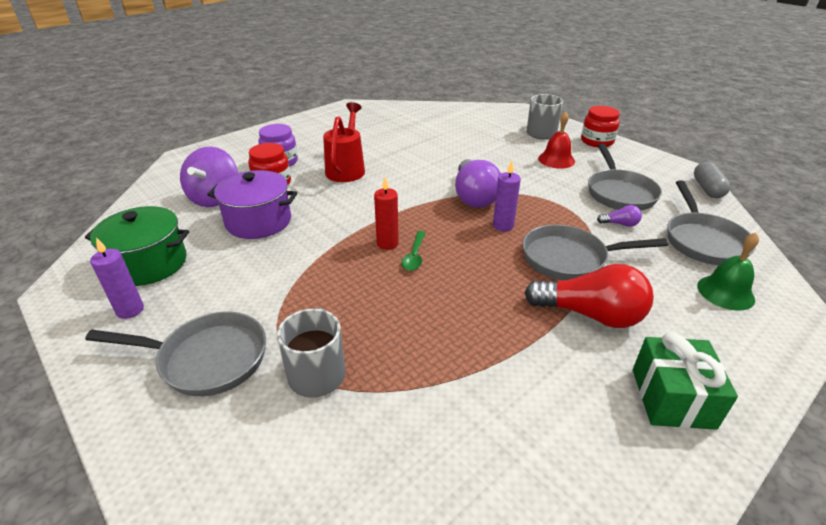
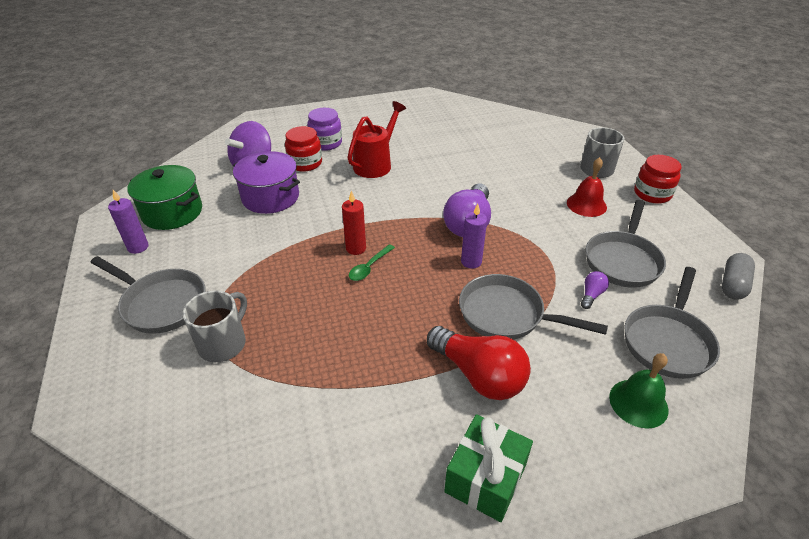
camera: 25 degrees right, 5 degrees up
purple light bulb [597,205,642,227] -> purple light bulb turned 90 degrees counterclockwise [581,271,609,309]

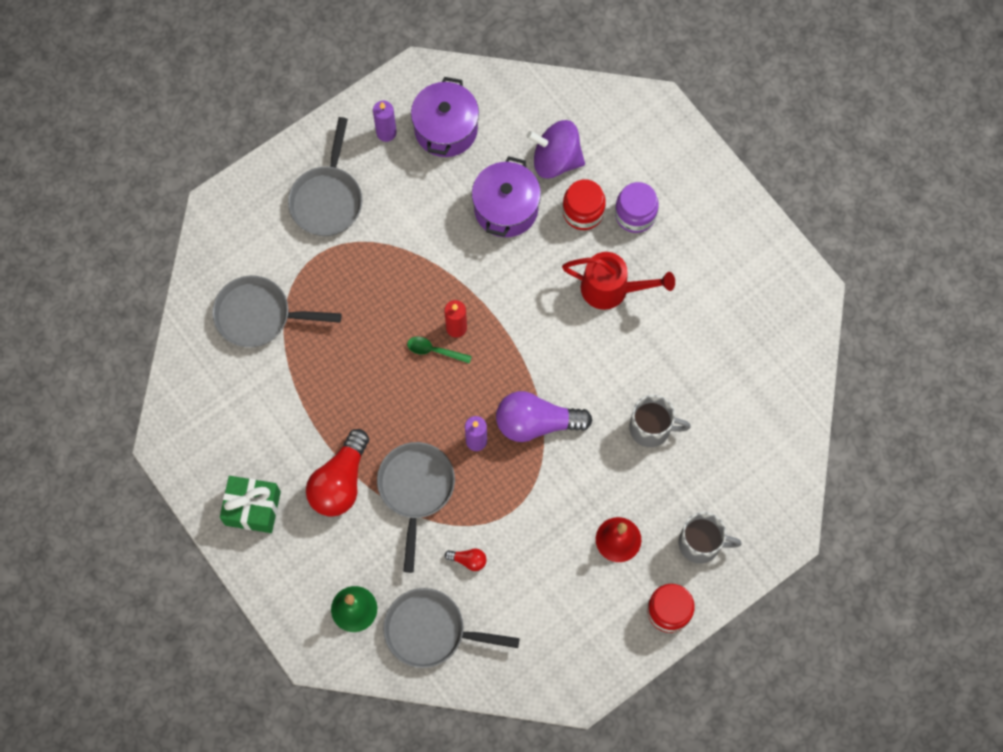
camera: 70 degrees right, 30 degrees up
green pot [127,165,202,230] -> purple pot [411,77,479,157]
grey mug [183,290,247,362] -> grey mug moved to [629,395,691,447]
purple light bulb [581,271,609,309] -> red light bulb [444,548,487,571]
grey pan [586,200,666,288] -> grey pan moved to [212,276,342,347]
grey capsule [722,253,755,300] -> none

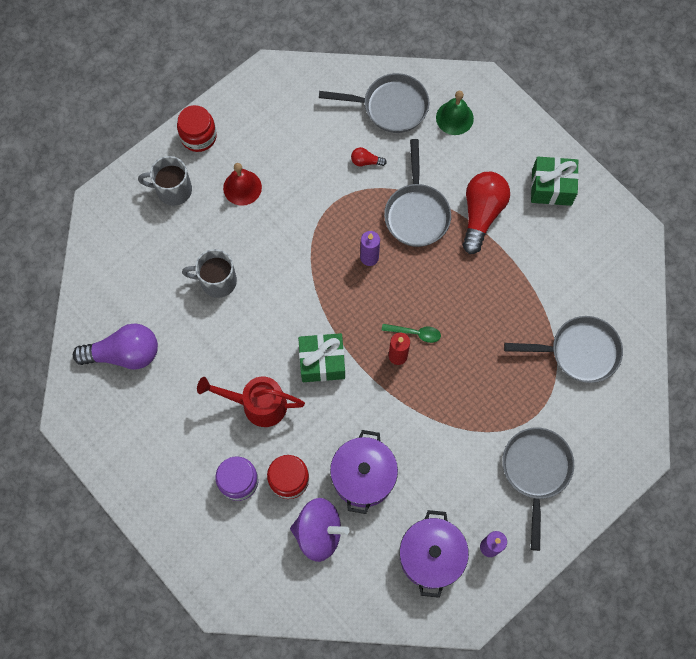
camera: 175 degrees right, 0 degrees up
purple light bulb [496,391,593,442] -> purple light bulb moved to [73,323,158,370]
none -> green gift [298,333,345,382]

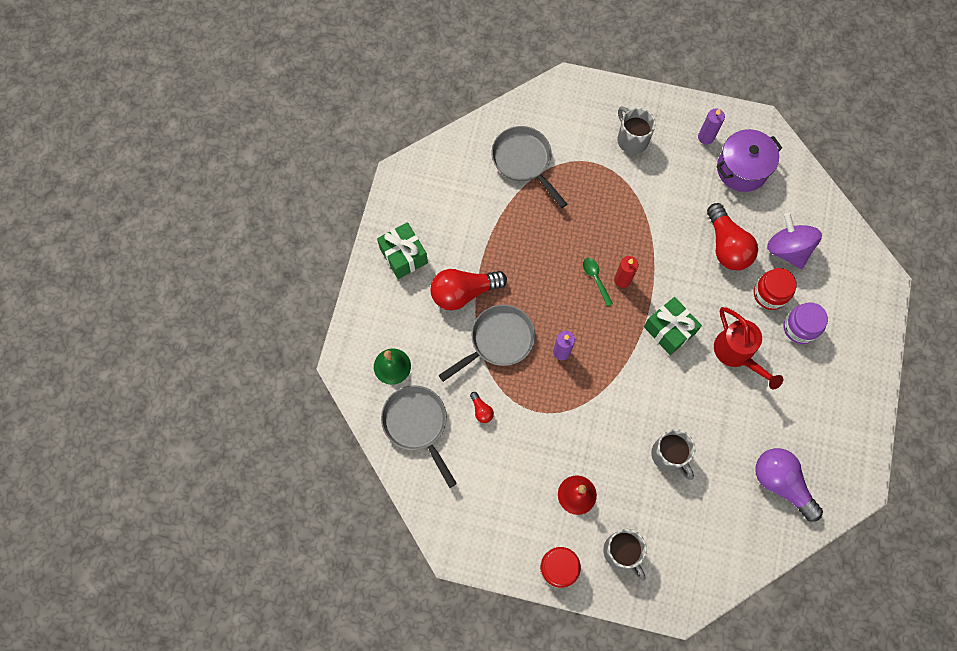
camera: 125 degrees left, 0 degrees up
purple pot [330,430,398,514] -> red light bulb [707,203,758,270]
grey pan [502,428,574,551] -> grey mug [617,107,656,154]

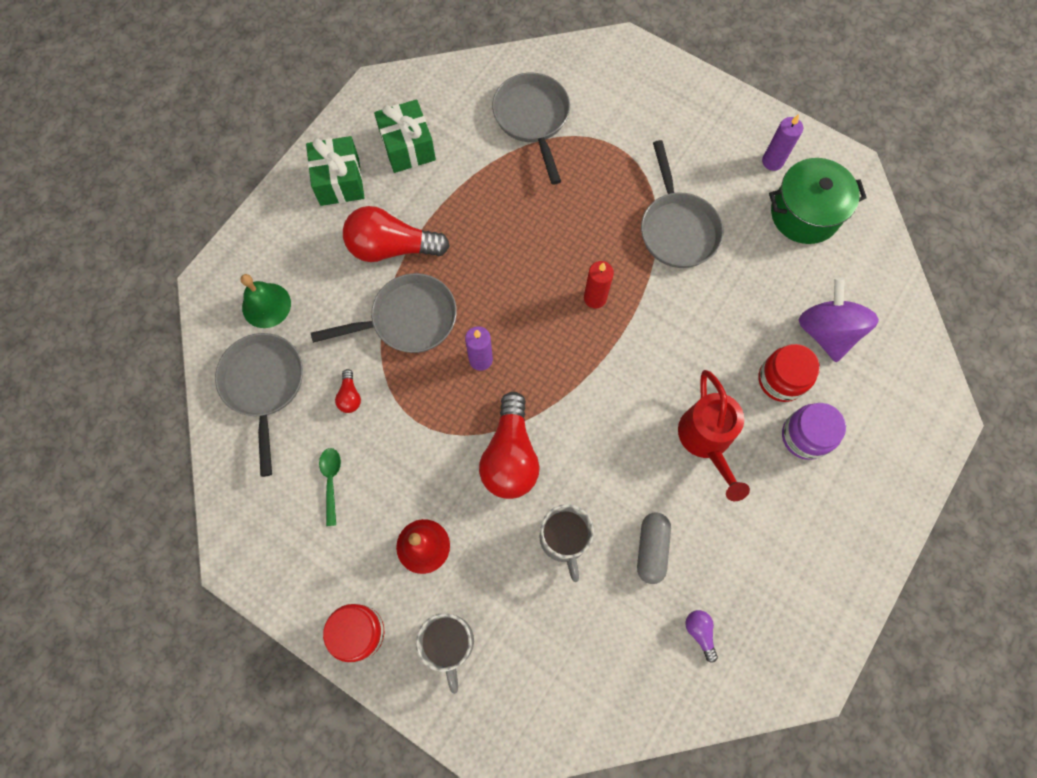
camera: 20 degrees right, 0 degrees up
green spoon [583,258,613,307] -> green spoon moved to [319,448,341,526]
grey mug [617,107,656,154] -> none
green gift [644,297,702,355] -> green gift moved to [374,99,436,173]
red light bulb [707,203,758,270] -> red light bulb moved to [479,392,540,499]
purple pot [716,129,782,192] -> green pot [769,158,867,244]
purple light bulb [755,448,823,522] -> purple light bulb [686,610,718,663], size x0.44
none -> grey capsule [637,512,671,584]
none -> grey pan [641,140,723,268]

